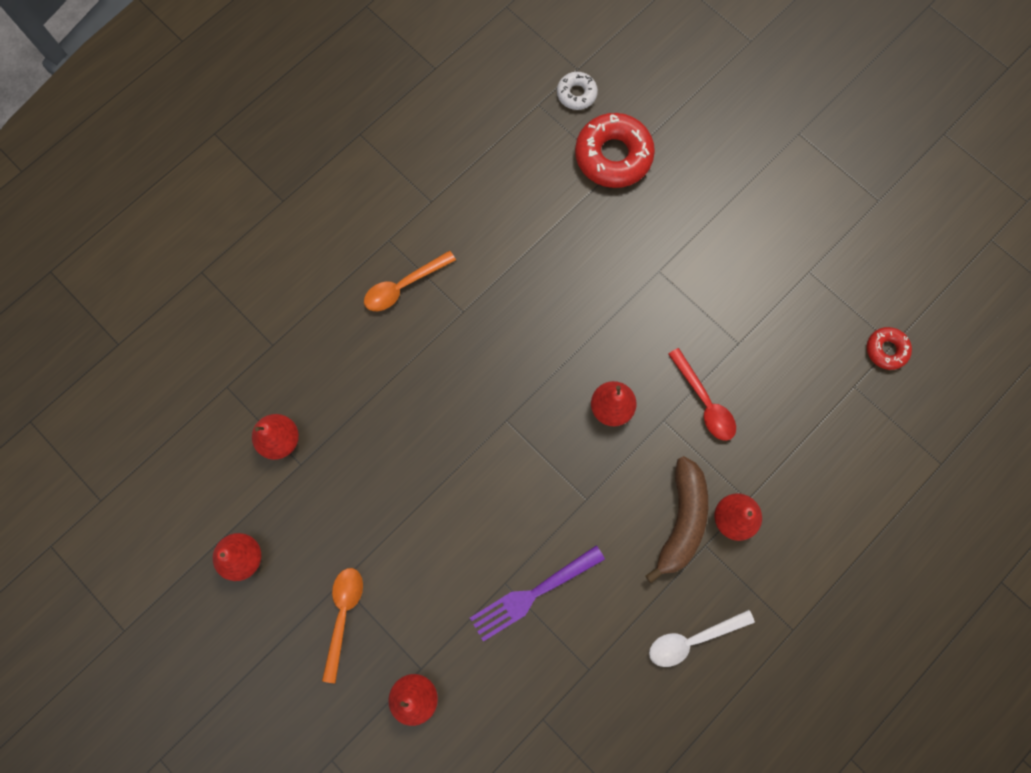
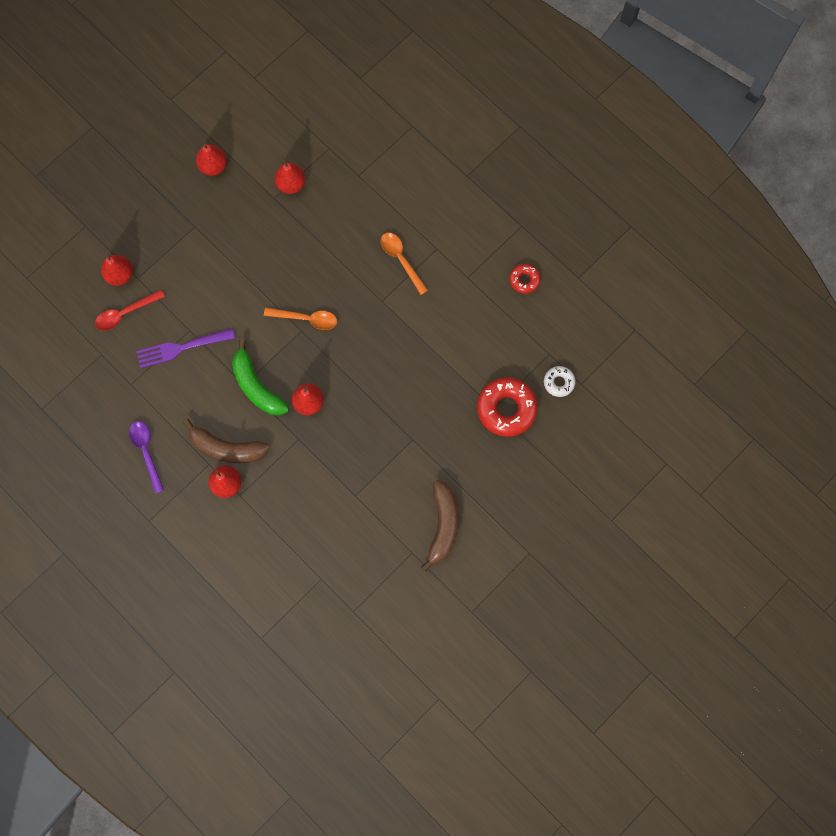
camera: 90 degrees right, 0 degrees up
orange spoon [322,568,363,683] -> orange spoon moved to [264,307,337,330]
purple fork [470,545,605,642] -> purple fork turned 75 degrees counterclockwise [136,328,235,368]
white spoon [649,610,755,667] -> purple spoon [129,421,164,494]
red spoon [668,348,736,441] -> red spoon moved to [95,290,165,331]
red donut [867,327,912,370] -> red donut moved to [509,264,541,294]
none -> green banana [232,339,289,416]
none -> brown banana [421,480,458,571]

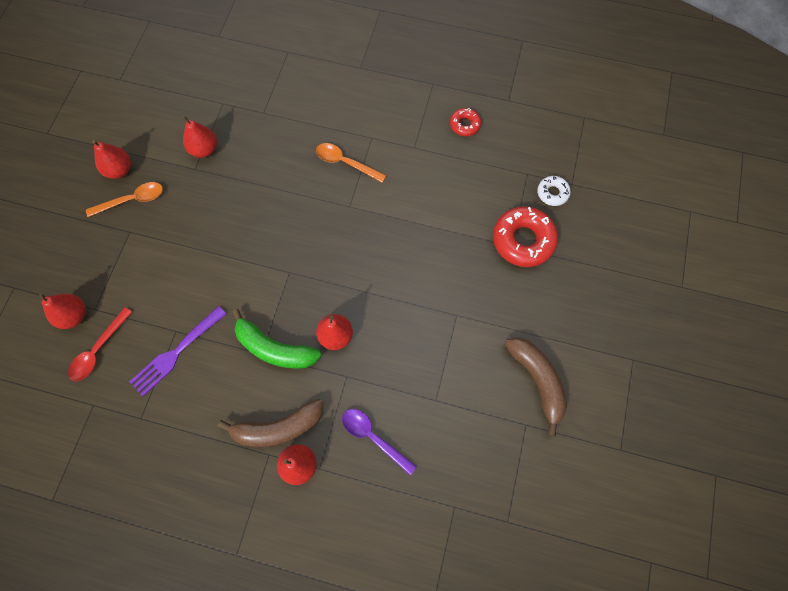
camera: 30 degrees left, 5 degrees down
purple spoon [129,421,164,494] -> purple spoon moved to [342,409,417,475]
orange spoon [264,307,337,330] -> orange spoon moved to [86,182,163,217]

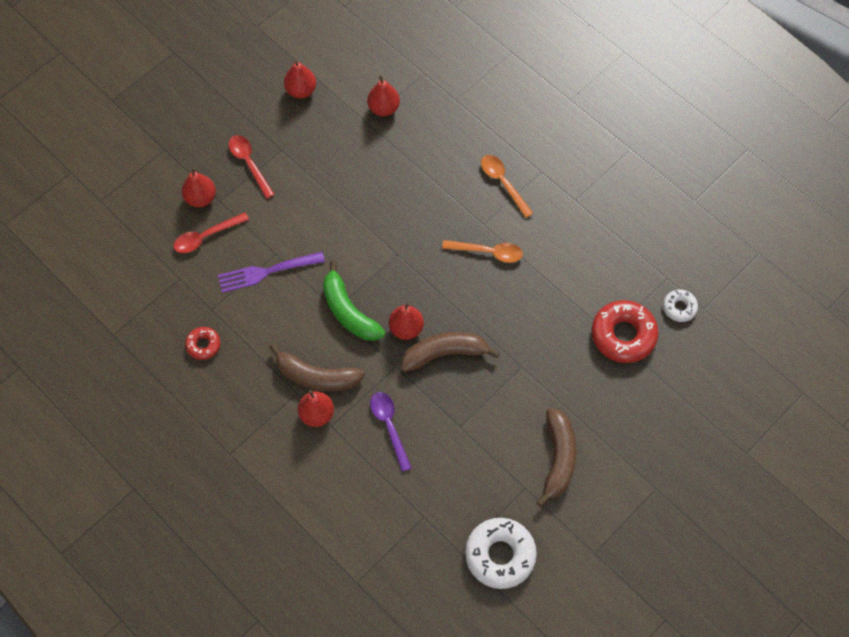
camera: 30 degrees right, 5 degrees down
orange spoon [86,182,163,217] -> orange spoon moved to [442,240,523,263]
red donut [450,108,481,136] -> red donut moved to [185,327,220,360]
none -> red spoon [228,135,275,199]
none -> brown banana [401,332,500,372]
none -> white donut [465,518,537,589]

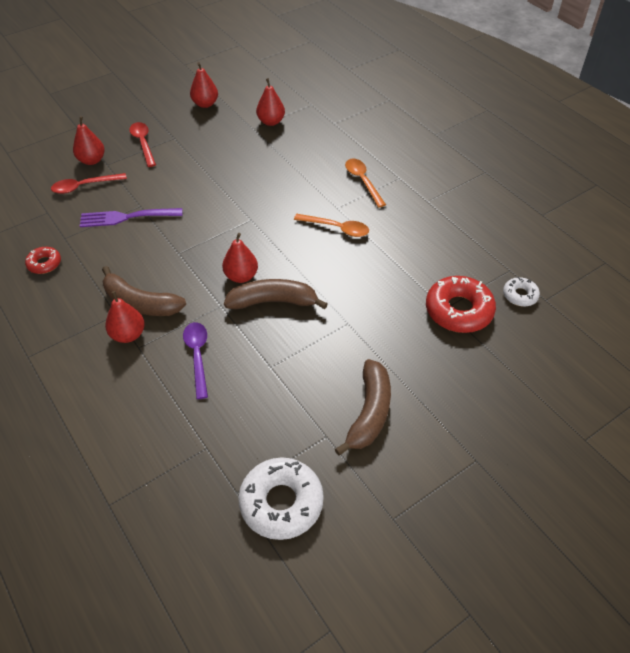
camera: 10 degrees right, 15 degrees down
green banana [323,261,386,341] -> none

